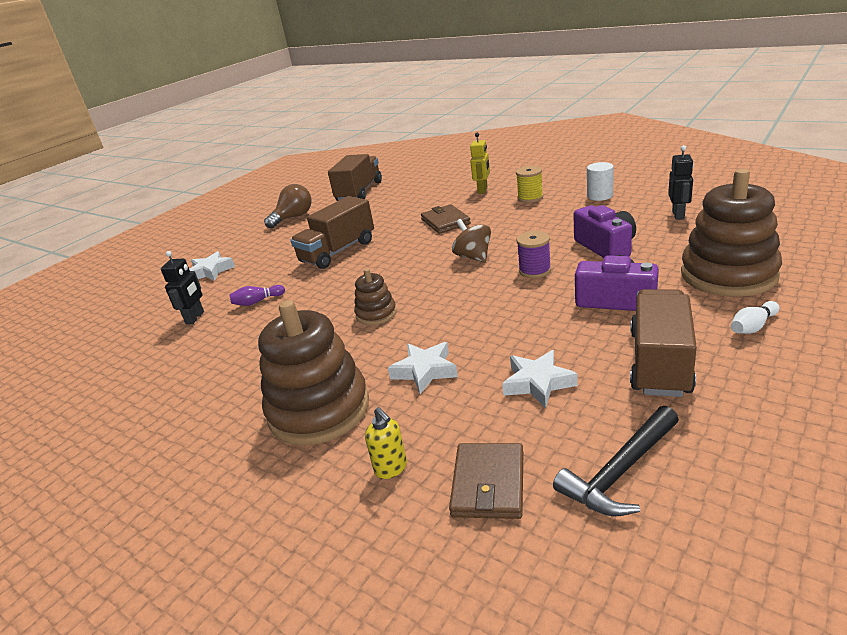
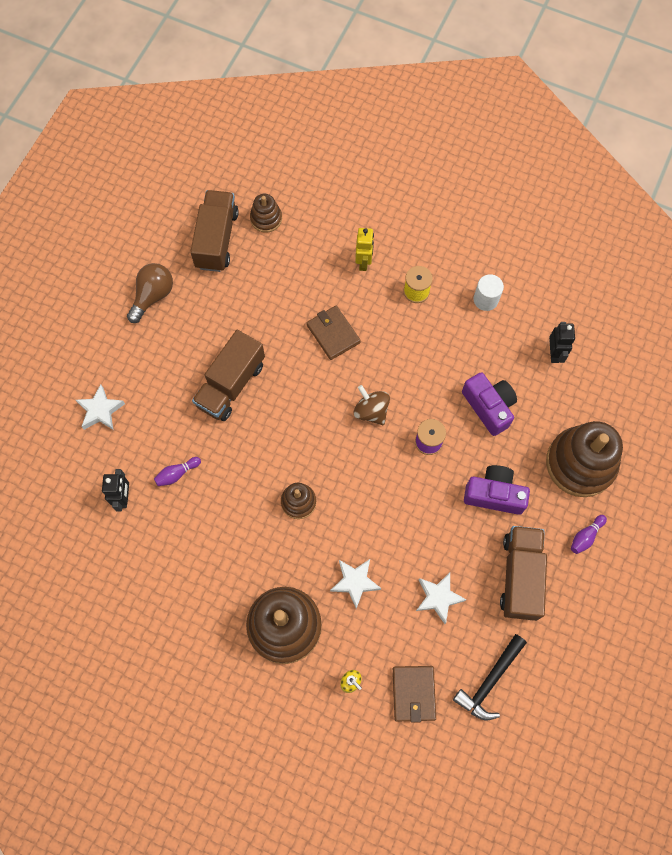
camera: 15 degrees left, 40 degrees up
white bowling pin [731,301,779,334] -> purple bowling pin [571,515,607,554]
none -> brown stacking toy [250,194,282,233]

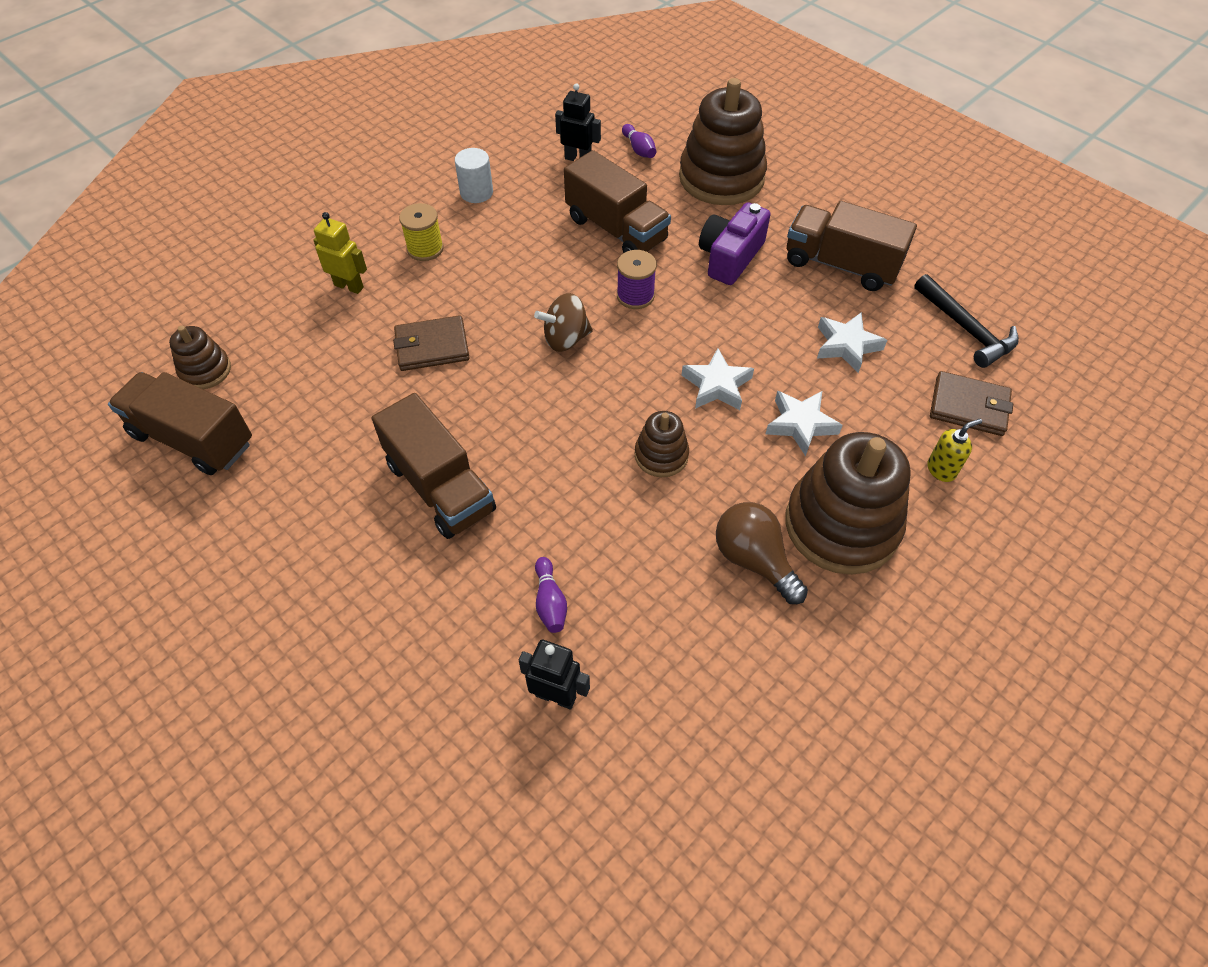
camera: 70 degrees left, 15 degrees down
white star [76,384,125,430] -> white star moved to [682,348,754,410]
brown light bulb [127,263,173,323] -> brown light bulb moved to [716,502,808,604]
purple camera [462,372,517,436] -> brown truck [564,150,671,253]
purple bowling pin [571,515,607,554] -> purple bowling pin moved to [622,124,656,158]

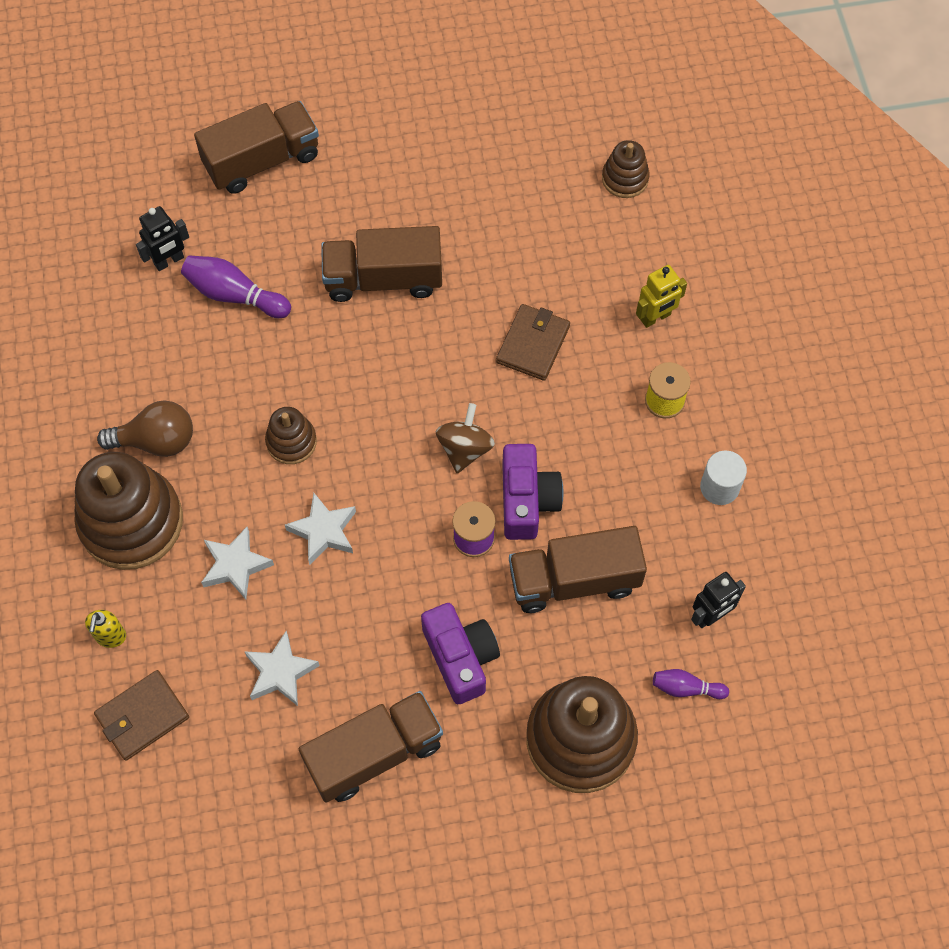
camera: 125 degrees right, 10 degrees up
brown truck [108,372,252,475] -> brown truck moved to [194,101,319,194]
purple bowling pin [535,557,567,633] -> purple bowling pin [181,255,291,318], size x1.66
black hammer [914,274,1019,368] -> none
none -> purple camera [502,444,564,540]

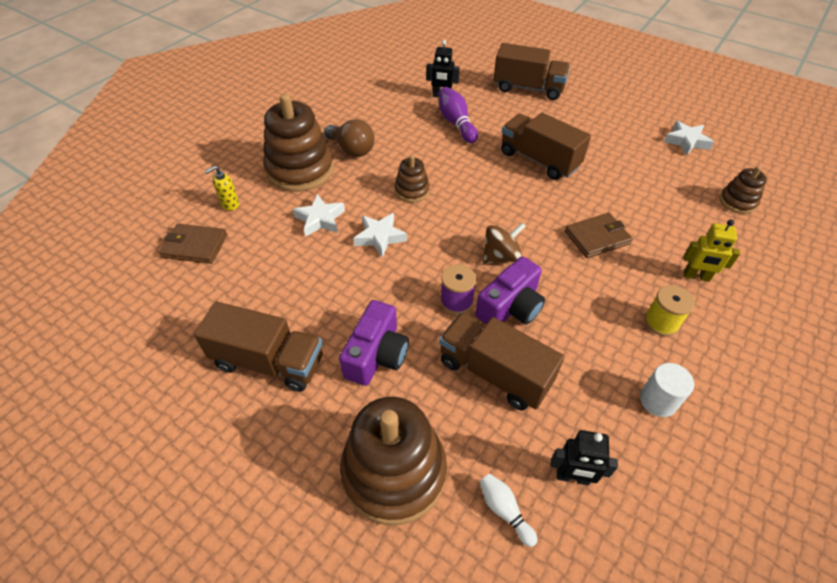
camera: 45 degrees right, 15 degrees down
white star [244,631,320,706] -> white star moved to [664,121,714,155]
purple bowling pin [653,669,729,699] -> white bowling pin [479,473,538,547]

